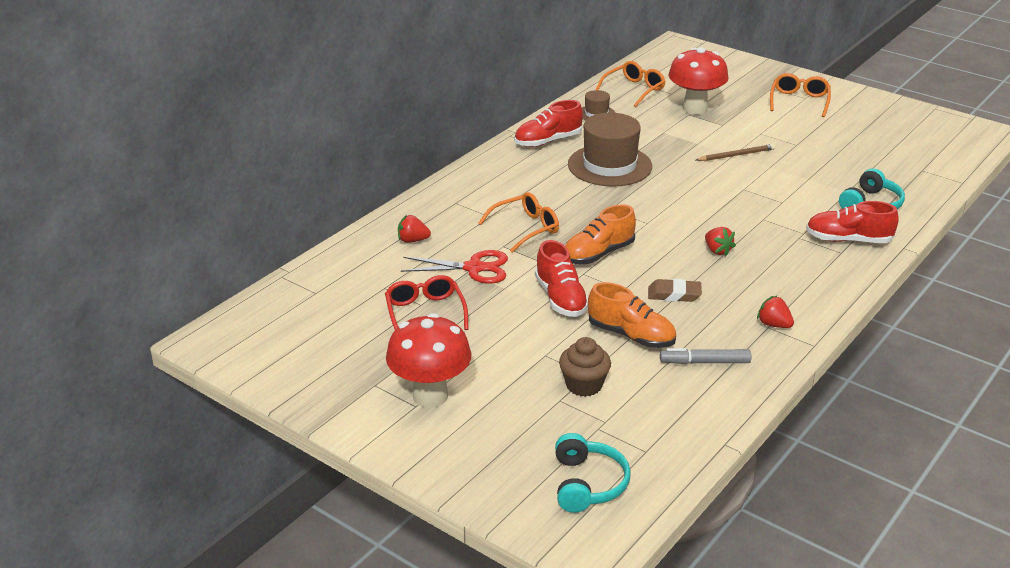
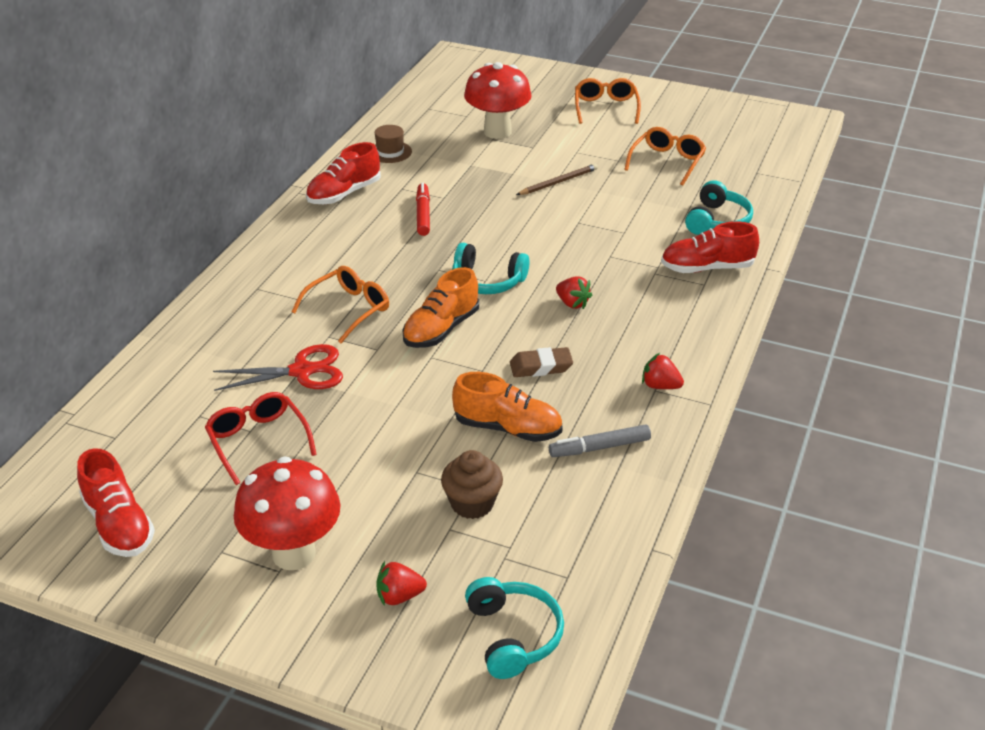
camera: 15 degrees left, 5 degrees up
red strawberry [398,215,431,243] -> red strawberry moved to [376,561,427,606]
red shoe [535,240,588,317] -> red shoe moved to [77,448,155,557]
brown hat [568,113,652,187] -> red marker [416,183,430,236]
orange glasses [596,61,666,107] -> orange glasses moved to [624,127,706,186]
none -> turquoise headphones [452,243,530,294]

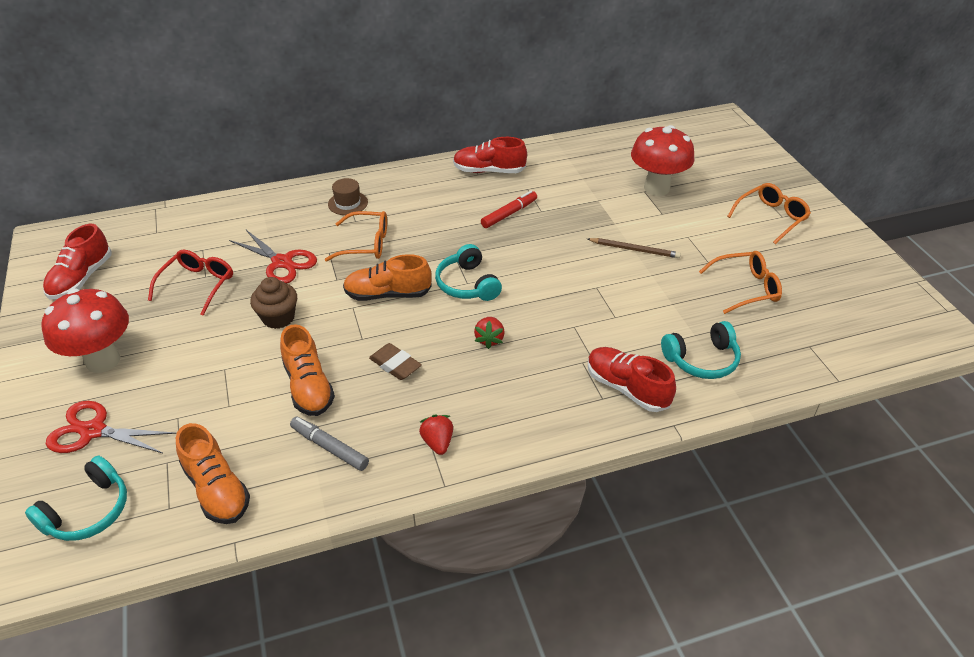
camera: 50 degrees right, 5 degrees up
brown hat [375,125,412,163] -> brown hat moved to [328,178,368,215]
red strawberry [376,561,427,606] -> red scissors [46,401,177,453]
brown cupcake [441,450,503,519] -> brown cupcake moved to [250,277,297,329]
none -> orange shoe [176,423,250,524]

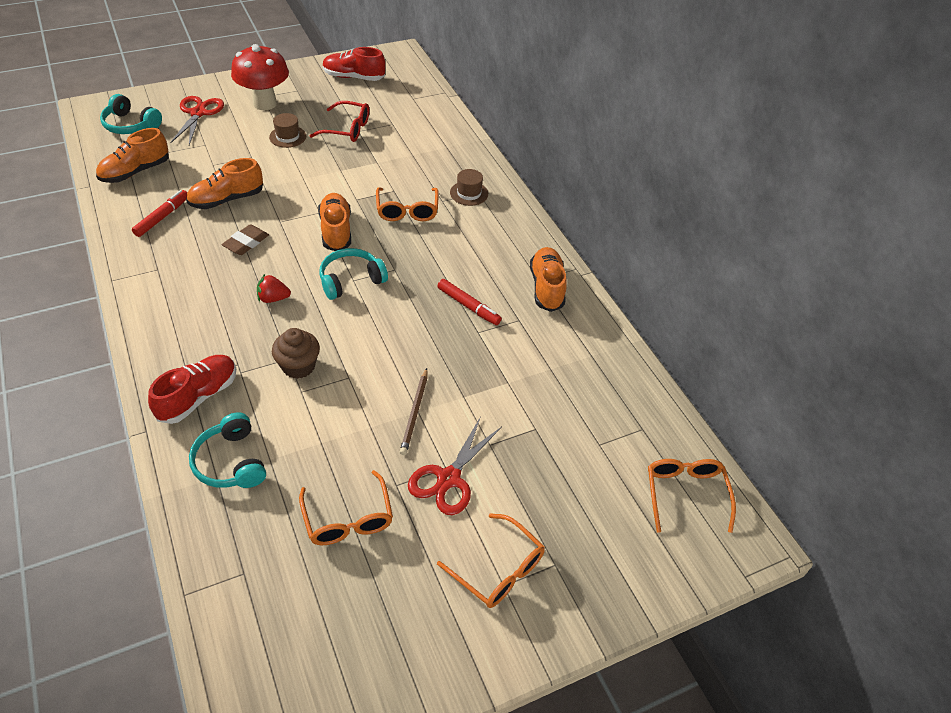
camera: 80 degrees right, 5 degrees up
red scissors [229,230,317,283] -> red scissors moved to [408,416,502,515]
brown cupcake [250,277,297,329] -> brown cupcake moved to [272,328,320,379]
grey marker [290,417,369,471] -> red marker [132,190,187,237]
red strawberry [419,414,453,455] -> none
red shoe [453,137,527,173] -> orange shoe [530,247,567,312]
red mushroom [631,125,695,196] -> none
none -> brown hat [269,113,306,148]
none -> orange glasses [648,459,736,533]

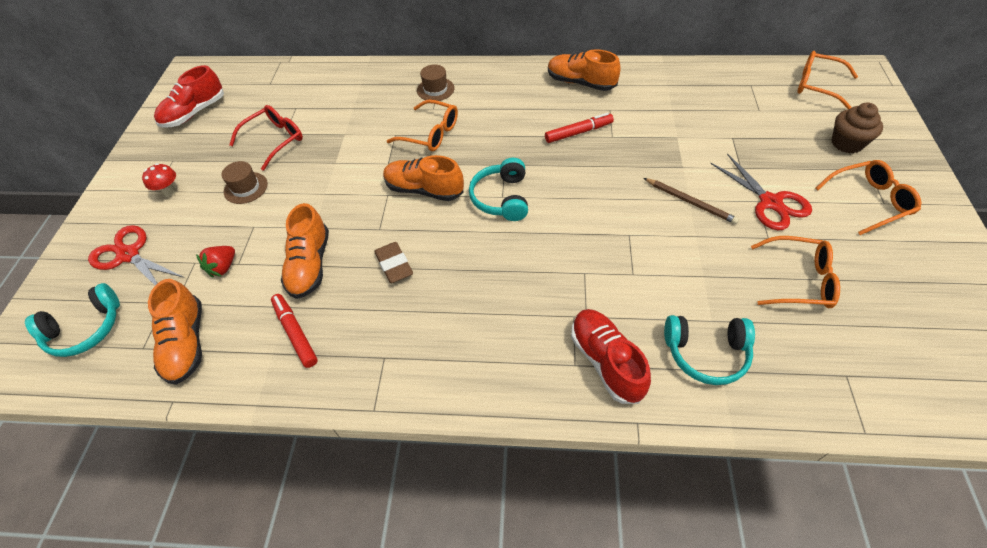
camera: 55 degrees left, 5 degrees up
red mushroom [231,44,289,110] -> red mushroom [142,163,176,197], size x0.45
red strawberry [257,274,291,303] -> red strawberry moved to [196,246,235,278]
brown cupcake [272,328,320,379] -> brown cupcake moved to [832,102,883,153]

